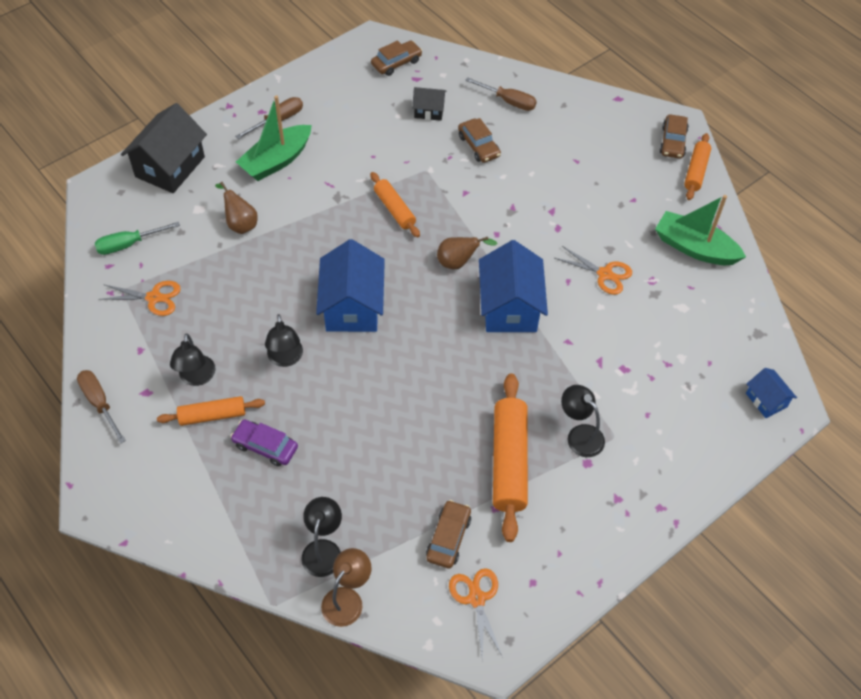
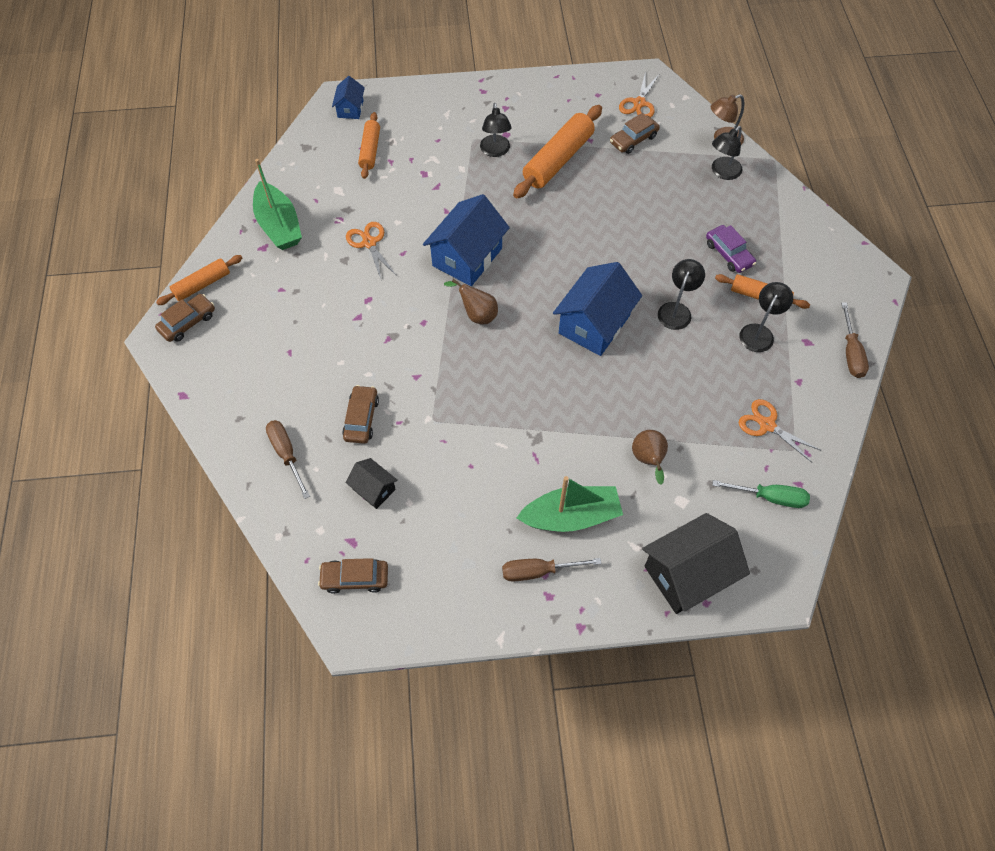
camera: 145 degrees left, 5 degrees up
orange rolling pin [370,172,420,237] -> orange rolling pin moved to [358,112,380,179]

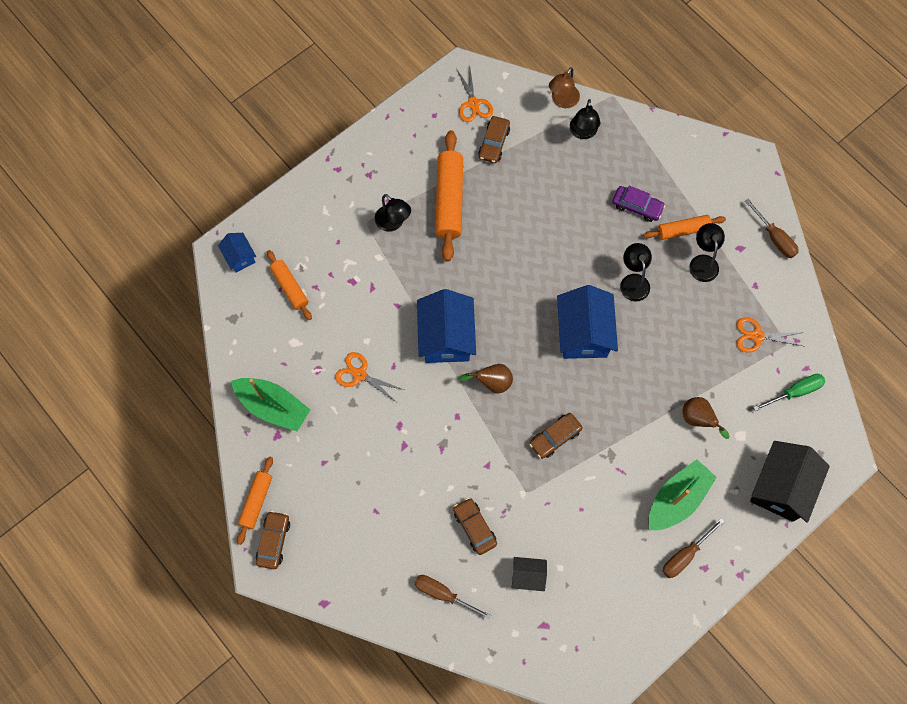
camera: 35 degrees left, 10 degrees up
brown car [318,558,388,594] -> brown car moved to [529,413,583,459]

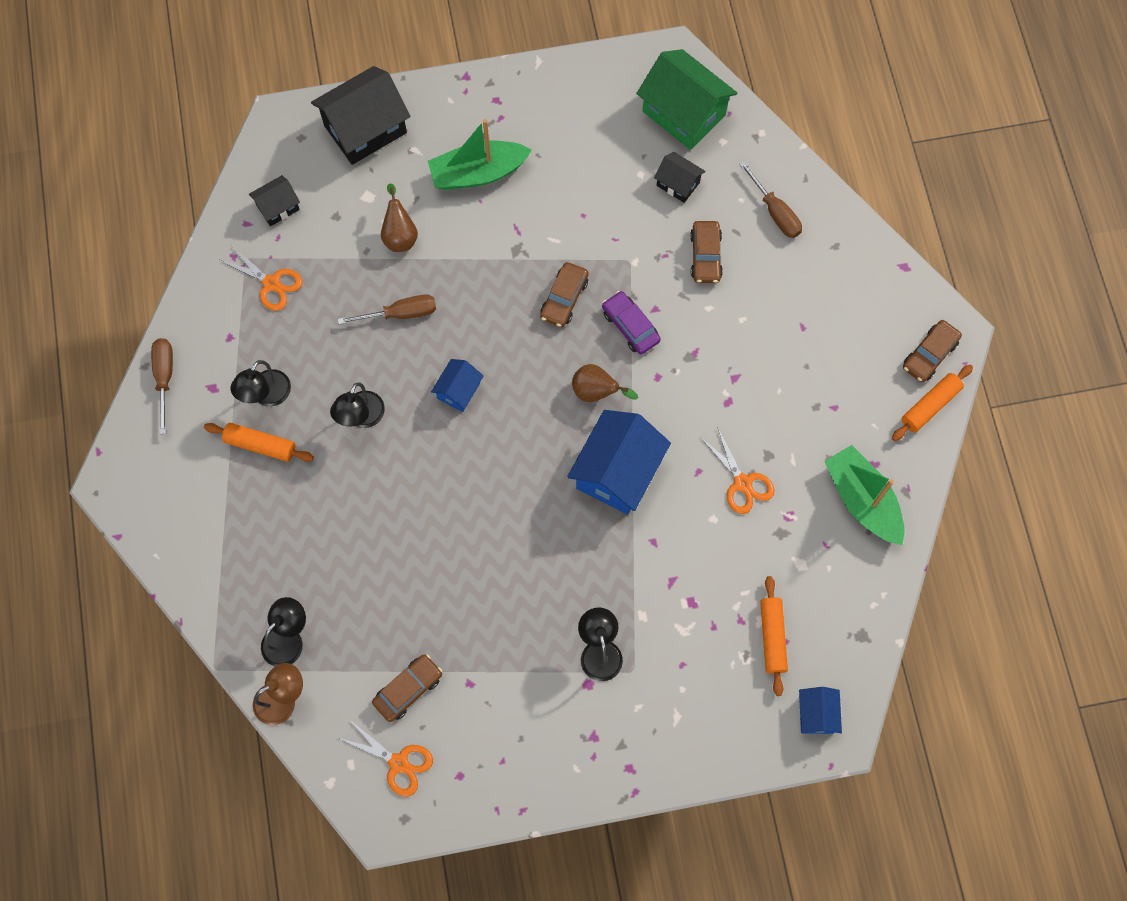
camera: 150 degrees left, 0 degrees up
orange rolling pin [435,130,463,261] -> none
orange scissors [456,68,493,122] -> orange scissors turned 105 degrees clockwise [339,719,433,797]
brown car [529,413,583,459] -> brown car turned 120 degrees clockwise [540,262,589,327]
blue house [557,285,618,359] -> blue house [431,359,484,412], size x0.52
purple car [612,186,665,222] -> purple car moved to [602,291,661,354]
brown screwdriver [662,518,725,578] -> brown screwdriver moved to [338,295,436,325]
green screwdriver [753,374,825,411] -> black house [249,175,300,226]
none -> green house [636,49,737,150]

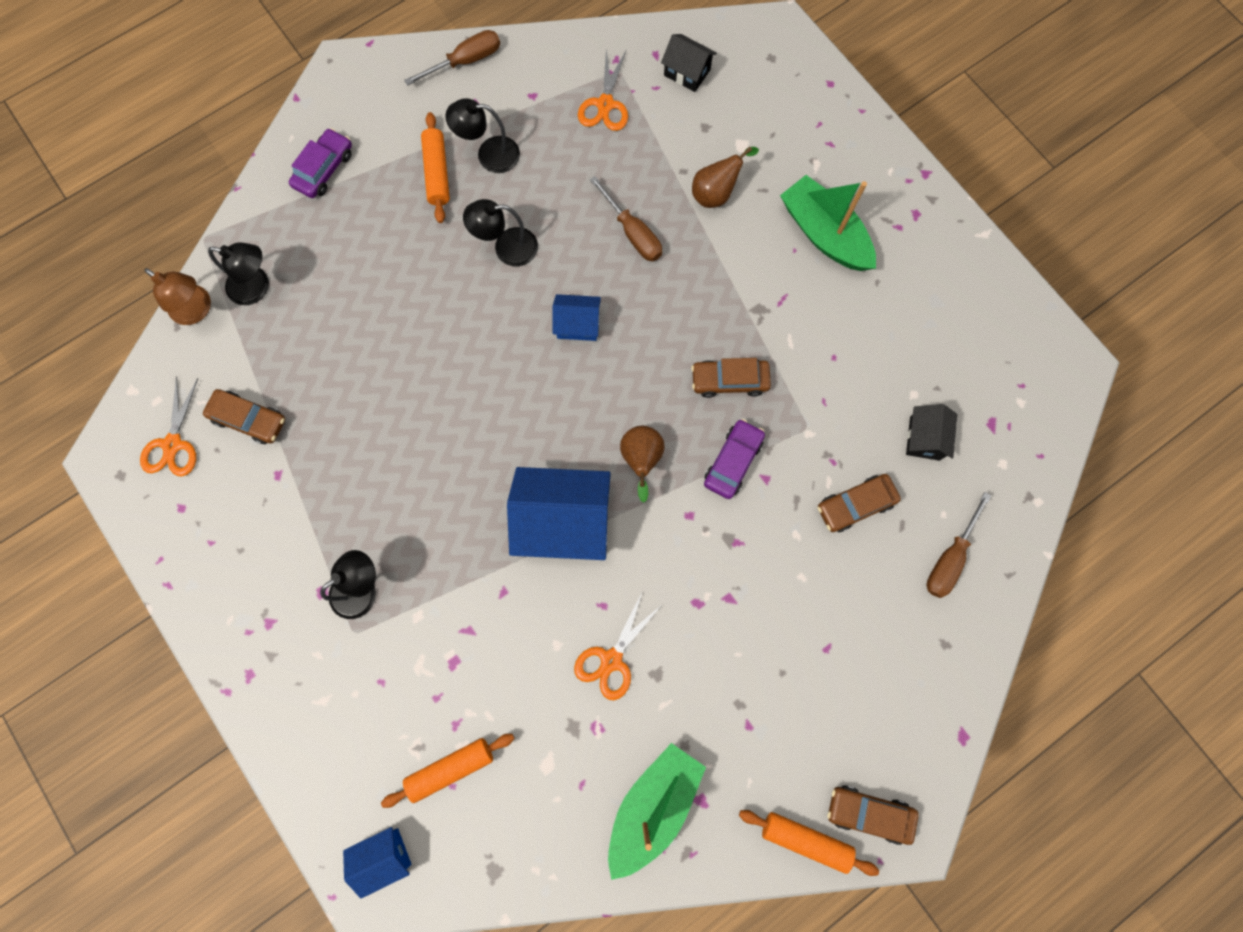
camera: 65 degrees right, 5 degrees up
black house [311,66,411,165] -> none
green house [636,49,737,150] -> none
none -> purple car [289,128,352,198]

